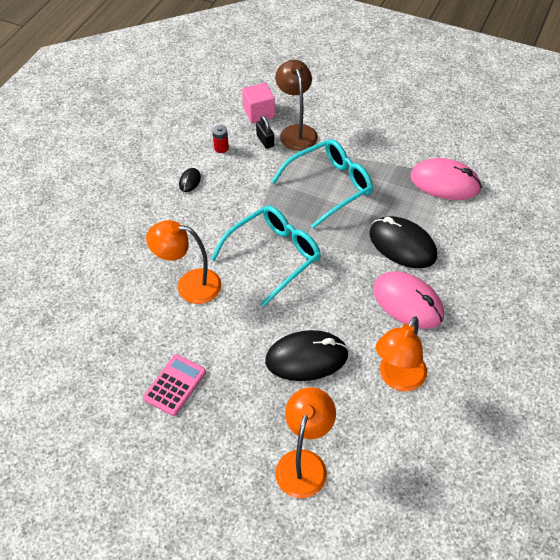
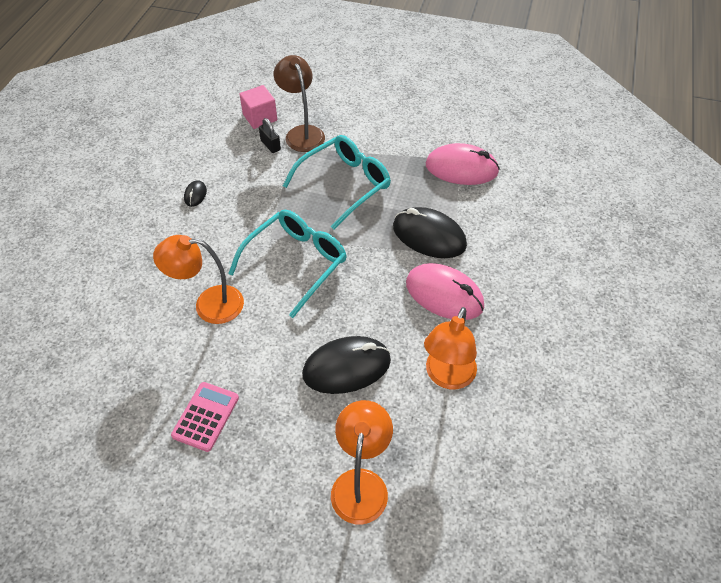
camera: 10 degrees left, 0 degrees up
red battery [212,125,229,153] -> none

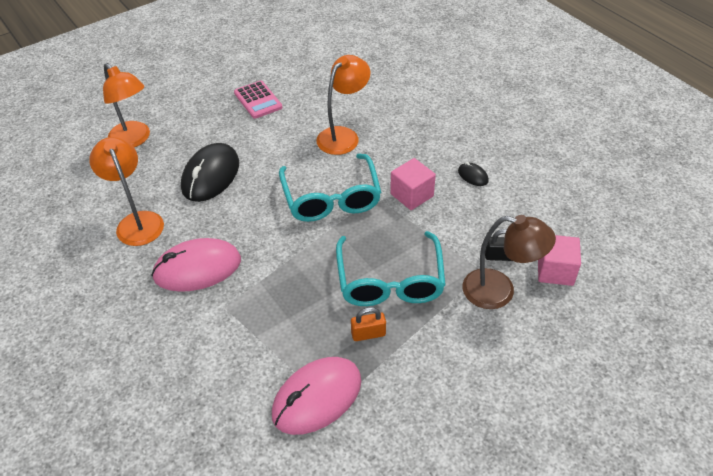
camera: 130 degrees right, 5 degrees down
black mouse [393,207,467,258] -> none
none -> orange padlock [351,307,386,341]
none -> pink cube [390,158,436,210]

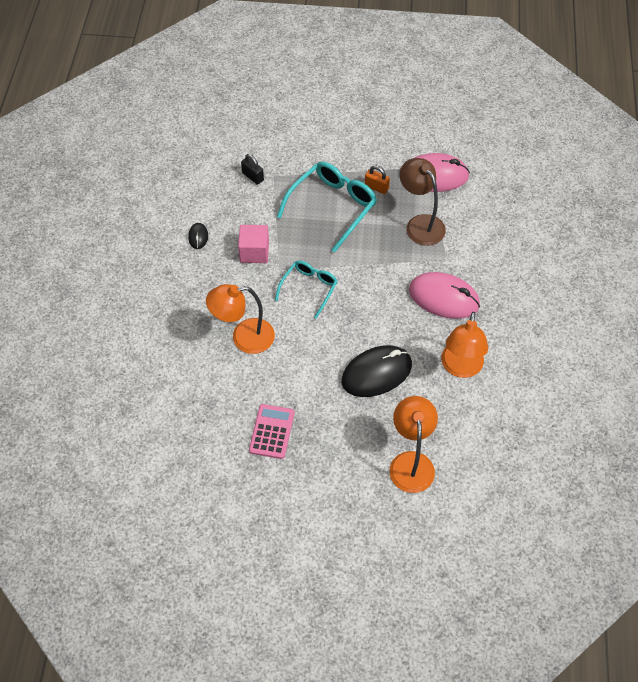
camera: 140 degrees left, 10 degrees up
turquoise glasses [279,153,381,222] -> turquoise glasses [275,261,338,319], size x0.62
brown lamp [462,215,556,309] -> brown lamp moved to [400,158,446,246]
pink cube [538,235,581,286] -> none

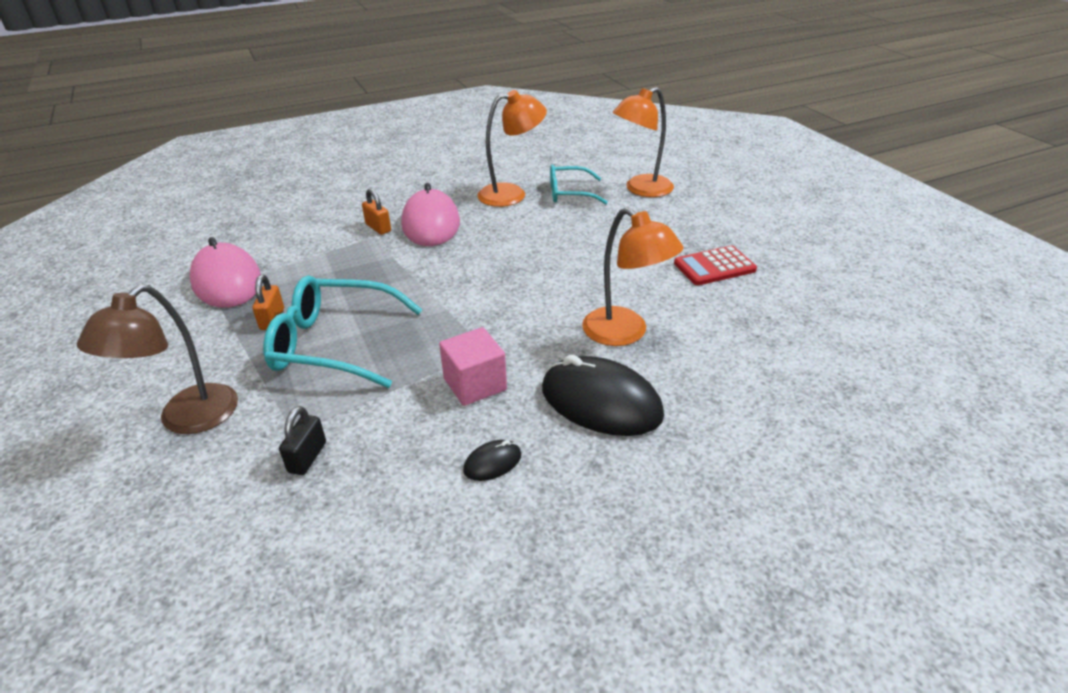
camera: 120 degrees left, 20 degrees down
pink calculator [249,404,295,459] -> red calculator [674,246,757,285]
turquoise glasses [275,261,338,319] -> turquoise glasses moved to [550,165,608,204]
black mouse [341,345,412,397] -> black mouse moved to [542,355,664,436]
brown lamp [400,158,446,246] -> brown lamp moved to [77,284,238,434]
none -> orange padlock [362,188,391,235]

